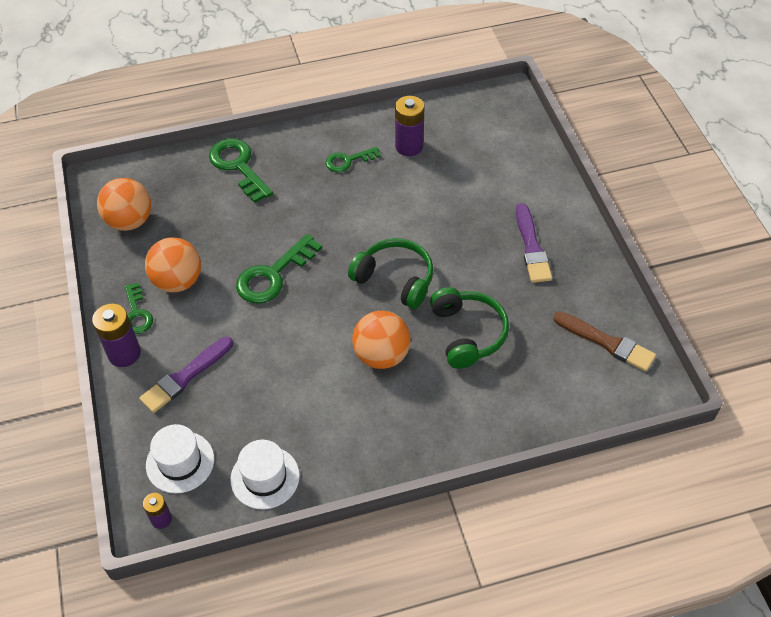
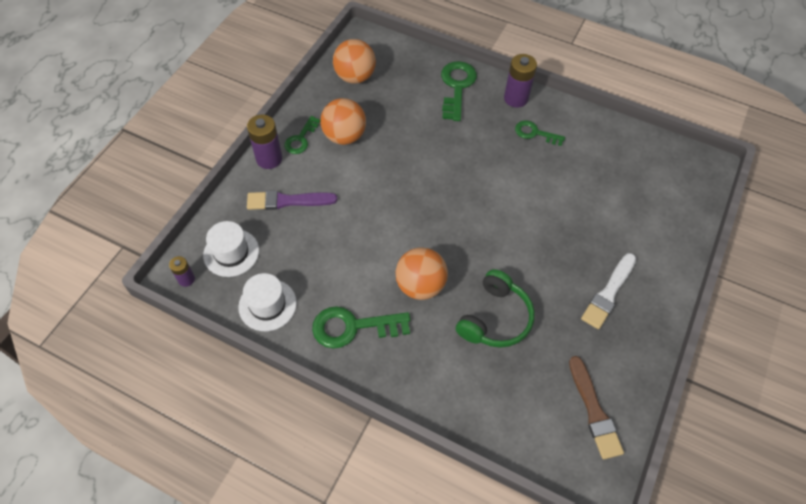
camera: 40 degrees right, 5 degrees up
green key [236,234,322,304] -> green key moved to [312,306,410,349]
green headphones [348,238,433,309] -> none
purple battery [395,96,424,156] -> purple battery moved to [504,54,537,108]
purple brush [516,203,552,283] -> white brush [581,253,636,329]

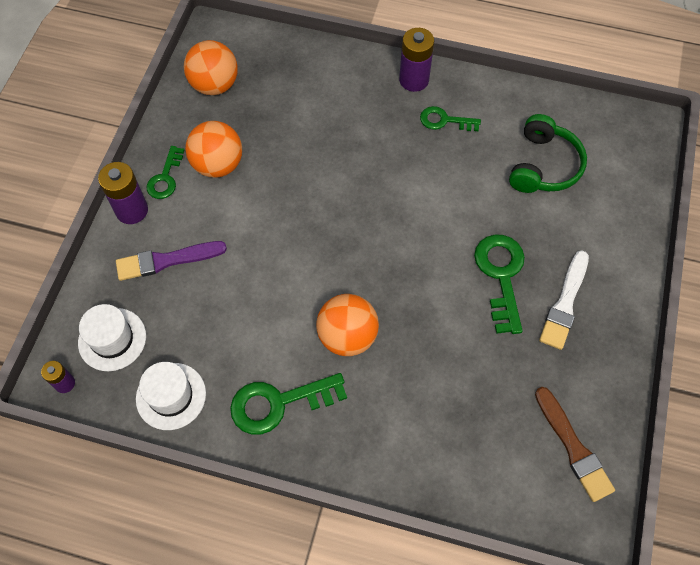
camera: 10 degrees left, 5 degrees up
green key [441,61,477,121] -> green key moved to [474,234,525,334]
green headphones [456,269,535,348] -> green headphones moved to [509,114,587,193]

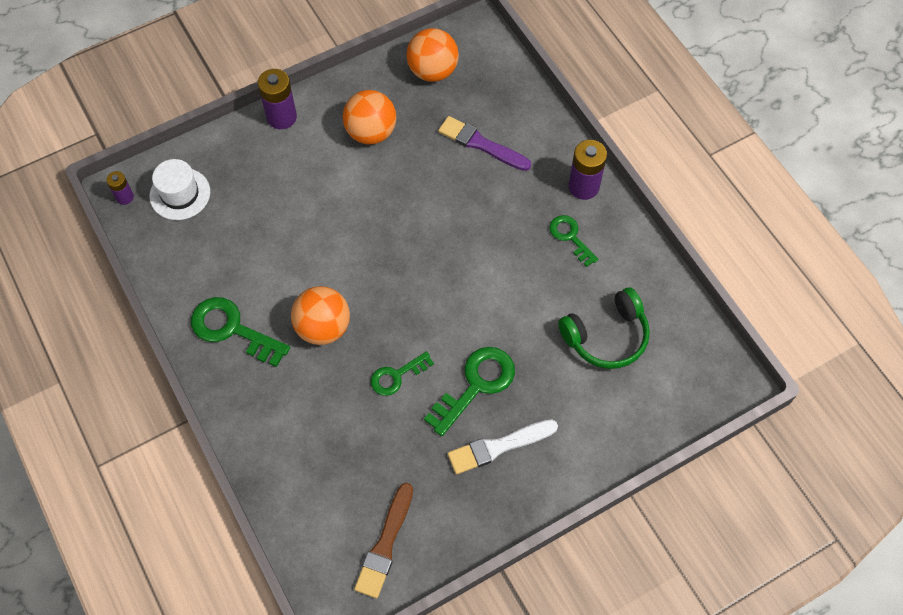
camera: 45 degrees right, 0 degrees up
purple brush [116,241,227,281] -> purple brush moved to [438,116,531,171]
white hat [136,362,206,430] -> none
green key [146,146,184,199] -> green key moved to [371,351,434,396]

